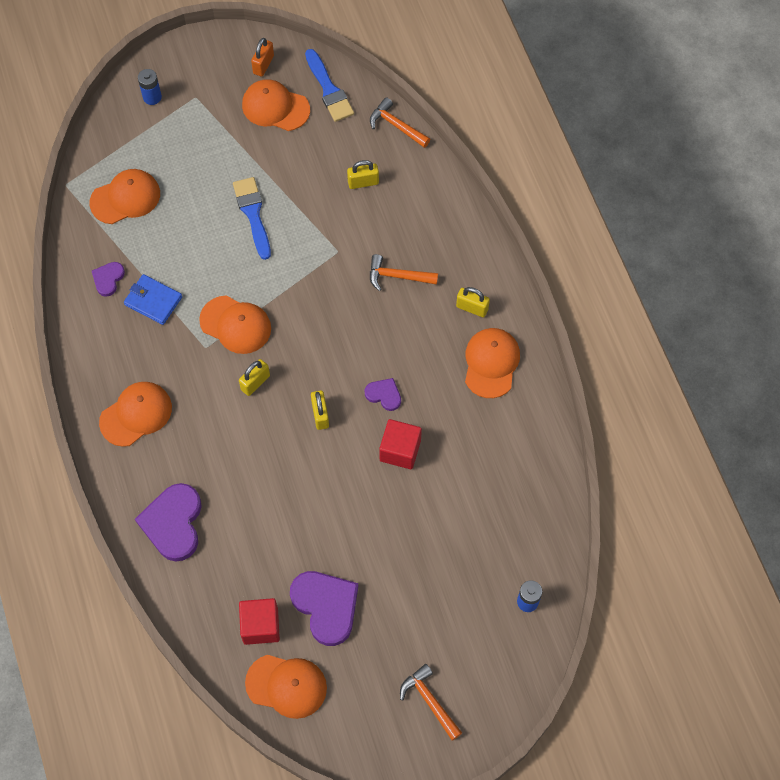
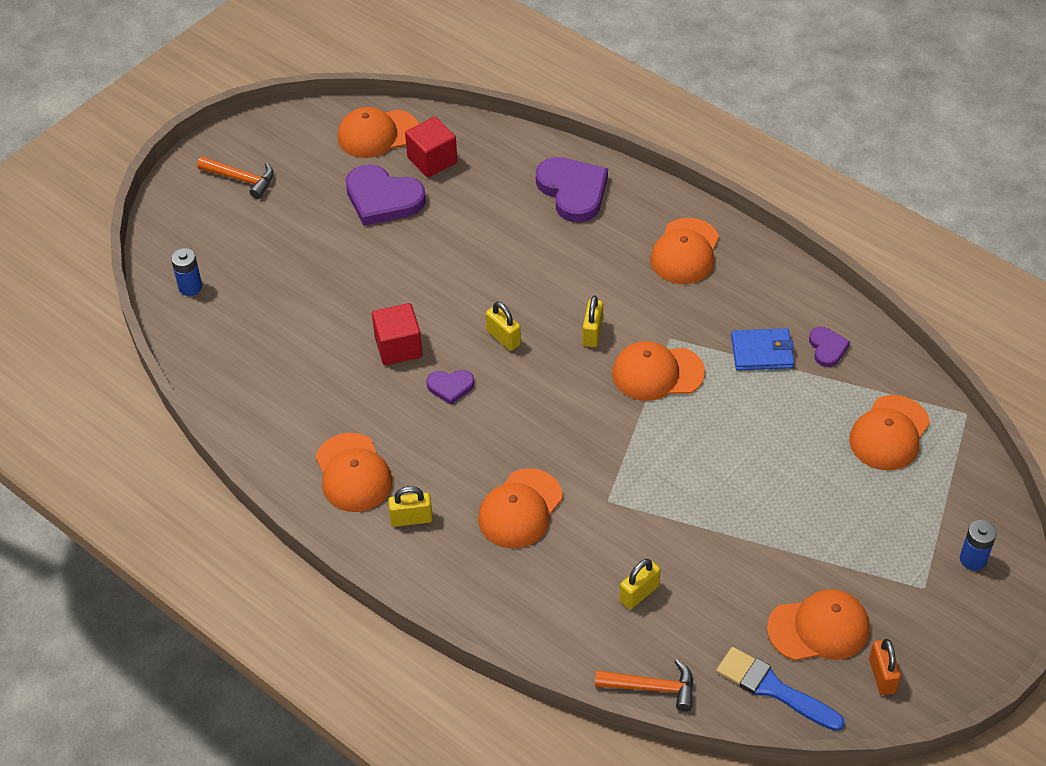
camera: 150 degrees right, 15 degrees down
blue brush [233,177,271,260] -> none
orange hammer [370,254,438,291] -> orange cap [478,468,563,549]

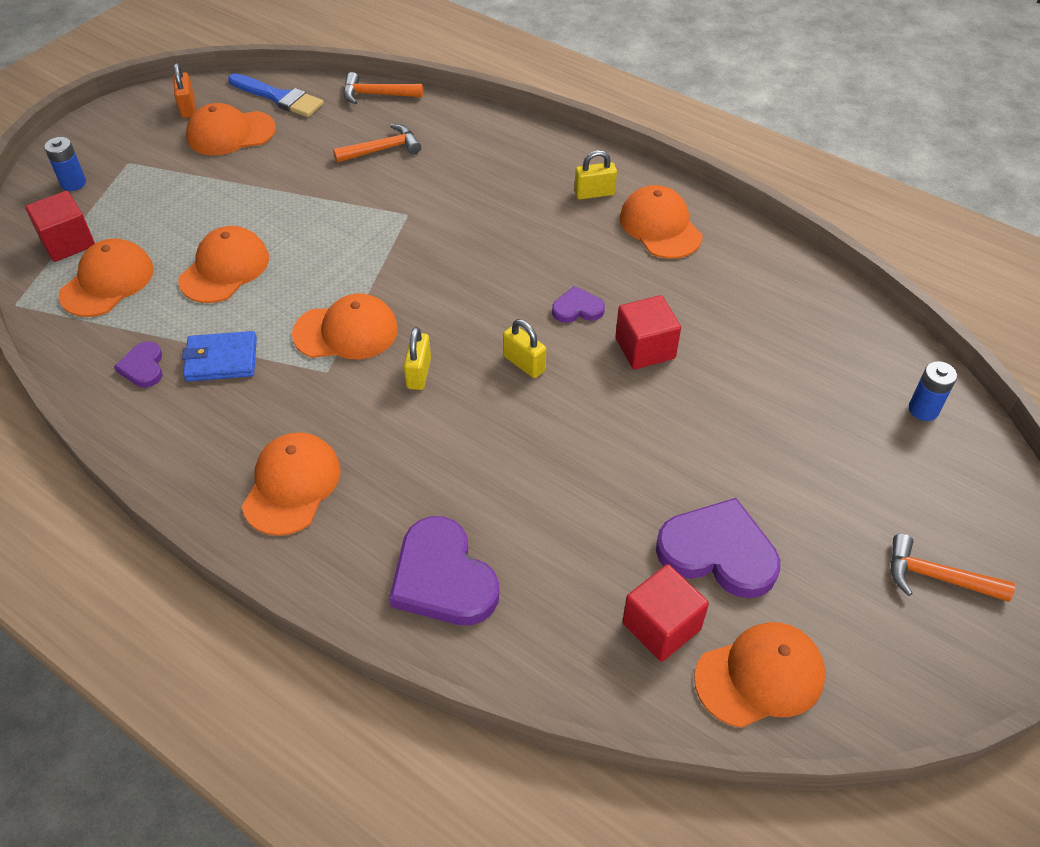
camera: 175 degrees right, 0 degrees up
orange cap [478,468,563,549] -> orange cap moved to [178,226,269,303]
yellow padlock [620,559,661,609] -> orange hammer [333,124,421,163]
none -> red cube [25,191,95,262]

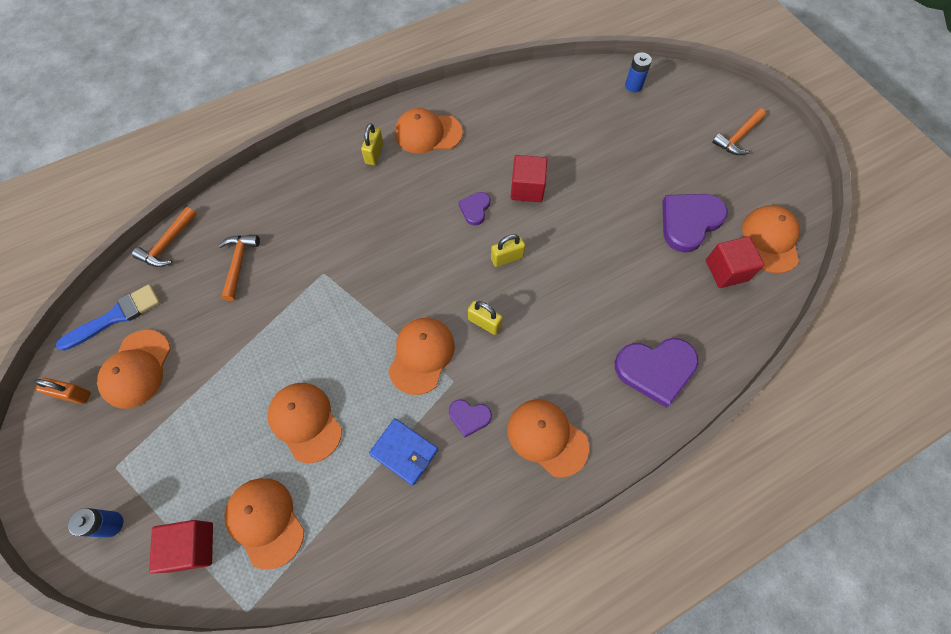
camera: 65 degrees left, 15 degrees up
purple heart [114,341,163,387] -> purple heart moved to [449,399,492,437]
blue wallet [182,331,257,382] -> blue wallet turned 75 degrees counterclockwise [369,418,438,486]

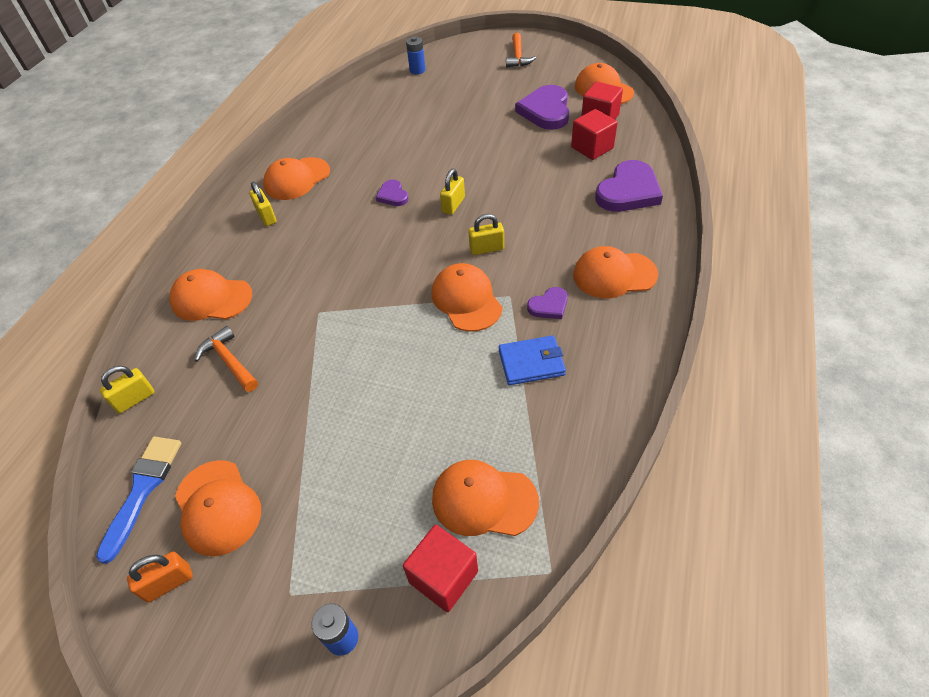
camera: 40 degrees left, 15 degrees down
orange hammer [132,207,197,267] -> yellow padlock [100,366,154,414]
orange cap [267,383,342,463] -> orange cap moved to [170,269,252,321]
red cube [511,155,547,202] -> red cube moved to [571,109,618,160]

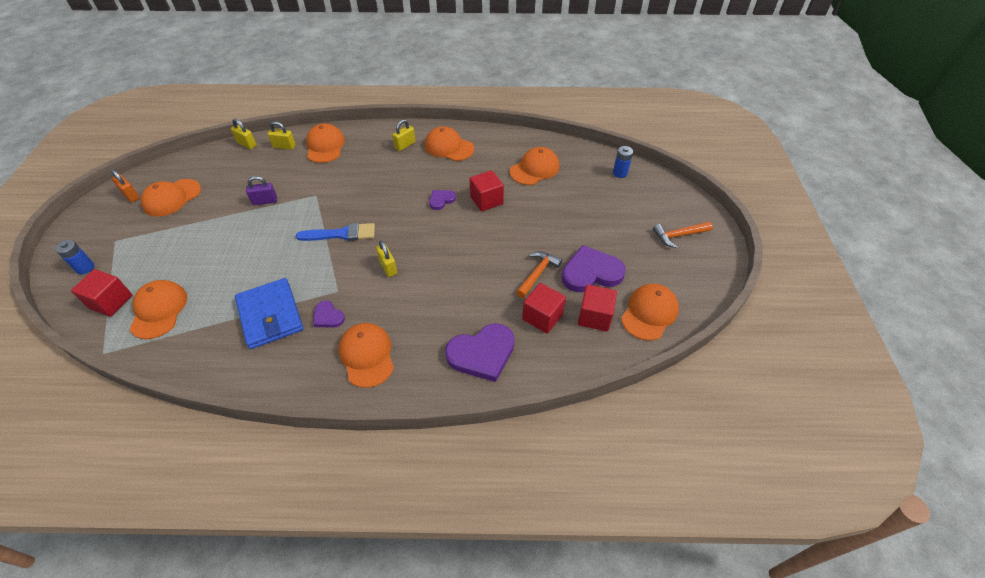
camera: 70 degrees right, 0 degrees up
blue brush [96,437,182,564] -> blue brush moved to [296,223,375,241]
orange hammer [194,326,258,392] -> orange hammer moved to [516,251,562,298]
orange cap [432,263,503,332] -> orange cap moved to [510,147,560,185]
yellow padlock [440,169,465,215] -> yellow padlock moved to [268,121,296,150]
blue wallet [499,335,566,385] -> blue wallet [235,278,303,349], size x1.54
purple heart [595,160,663,212] -> purple heart turned 45 degrees counterclockwise [445,323,515,382]
none -> purple padlock [246,176,277,205]
none -> red cube [470,170,504,211]

